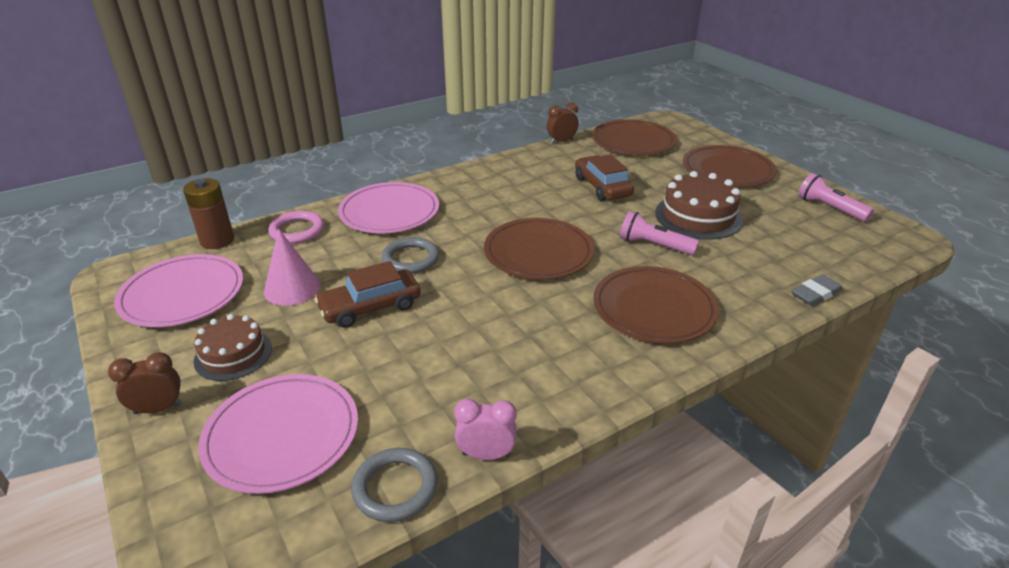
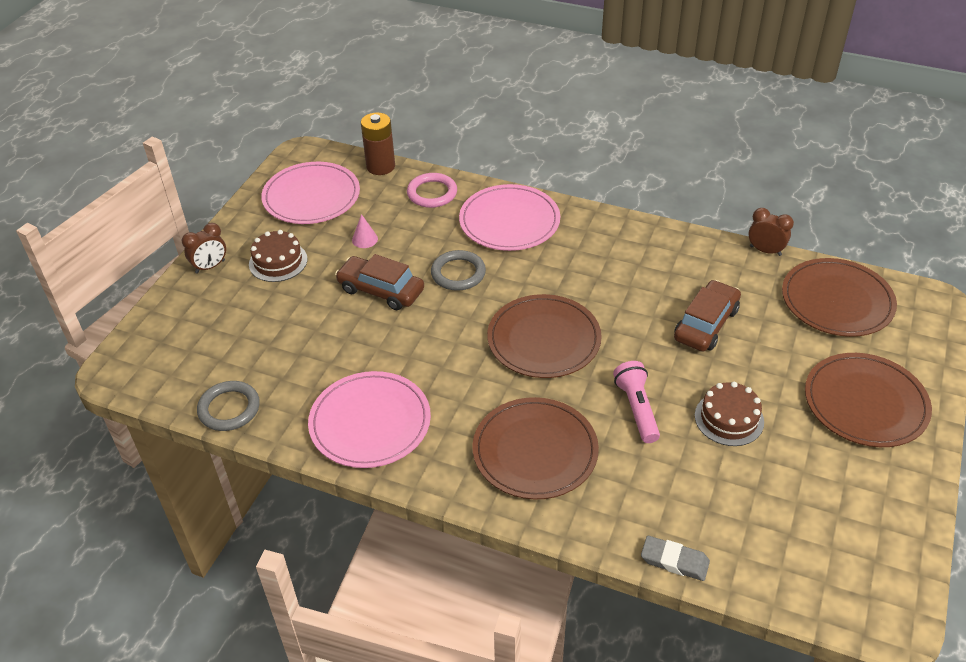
camera: 55 degrees right, 10 degrees up
brown clock [108,352,182,414] -> brown clock turned 105 degrees clockwise [182,223,226,274]
pink plate [198,374,358,494] -> pink plate moved to [308,371,431,468]
pink cone [264,229,321,306] -> pink cone [352,214,378,248], size x0.54
pink clock [454,399,517,460] -> none
brown cake [655,171,743,240] -> brown cake [695,382,764,446], size x0.66
pink flashlight [798,173,874,222] -> none

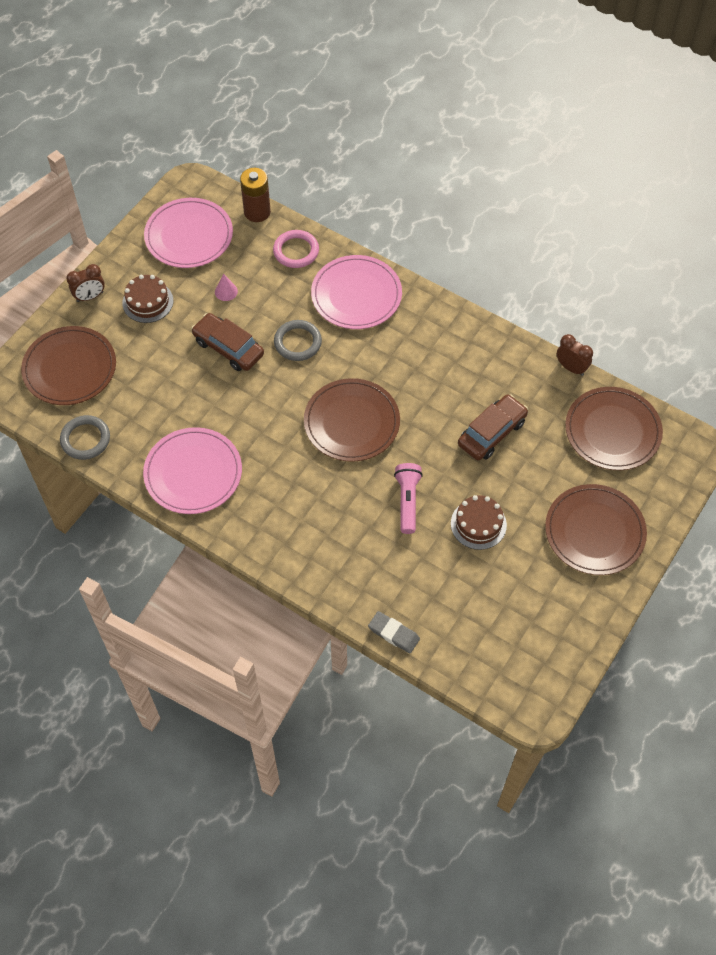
camera: 10 degrees right, 15 degrees up
brown plate [473,397,599,500] -> brown plate moved to [21,326,116,405]

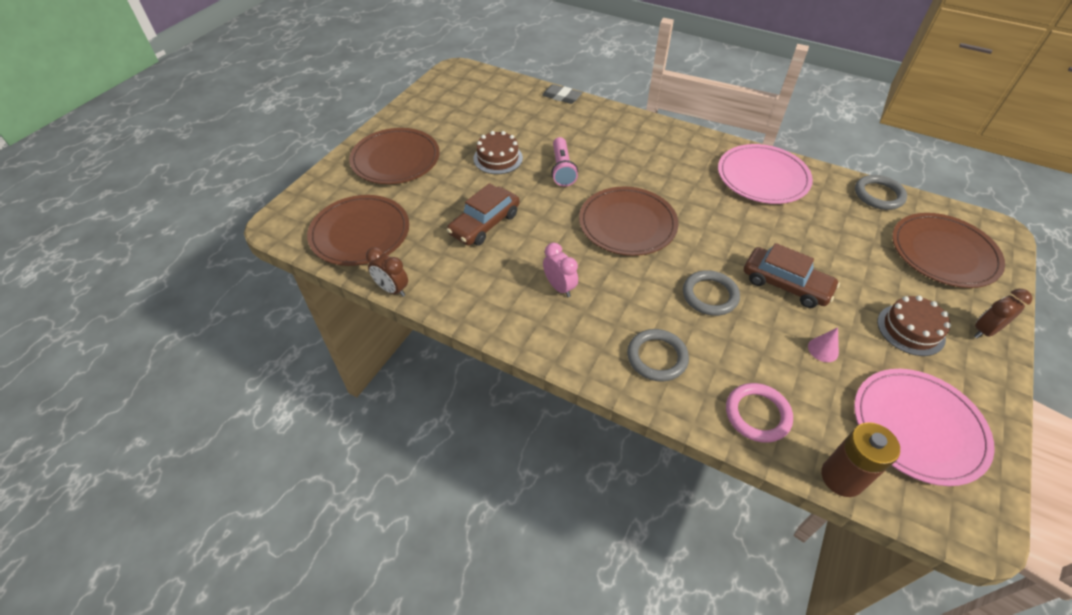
camera: 175 degrees right, 10 degrees down
pink plate [311,255,402,329] -> grey ring [627,329,689,382]
none -> pink clock [543,243,578,297]

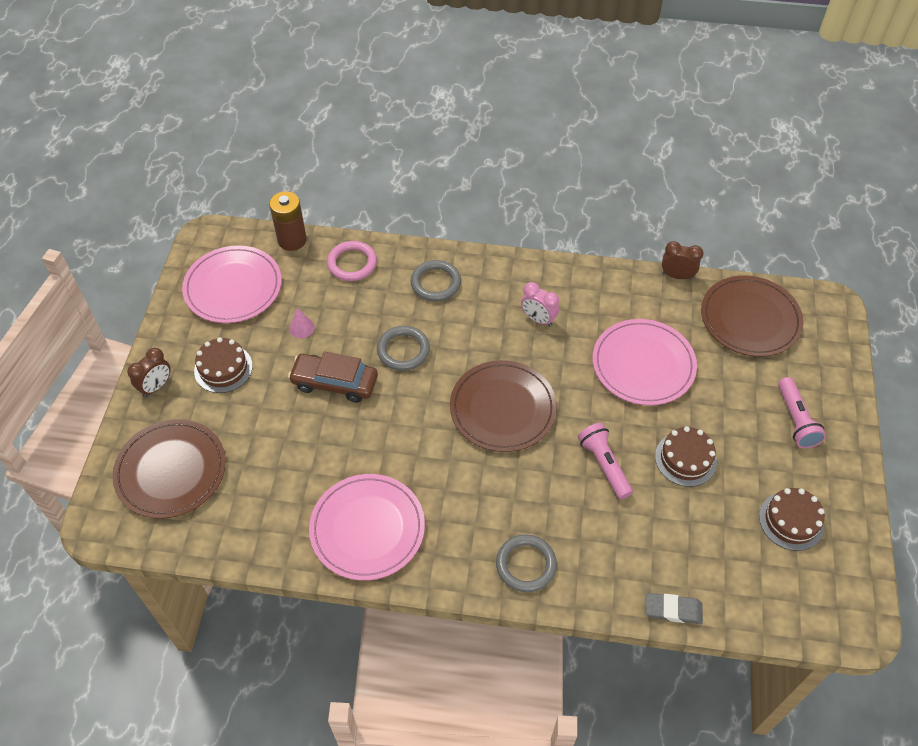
camera: 160 degrees right, 5 degrees up
brown plate [349,128,440,184] -> pink flashlight [778,377,826,448]
brown car [447,183,520,246] -> pink plate [593,319,697,405]
grey ring [855,175,907,210] -> grey ring moved to [496,534,557,592]
none -> brown cake [759,488,825,551]

